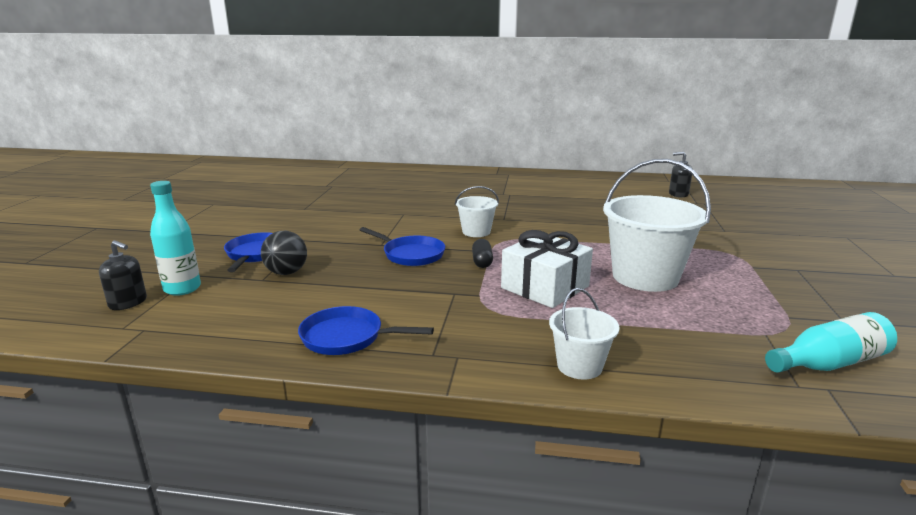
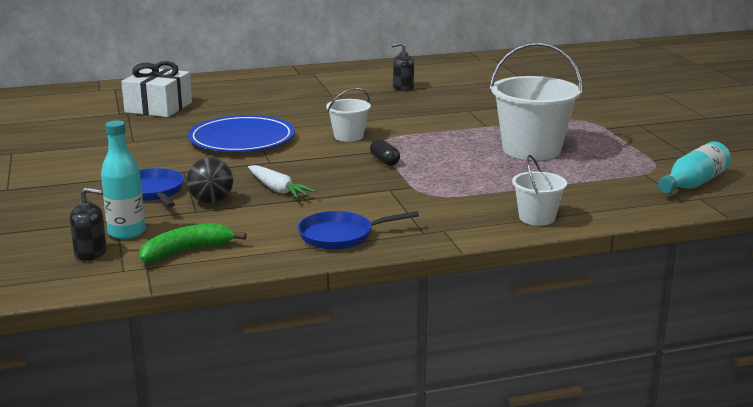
camera: 25 degrees left, 0 degrees up
blue pan [360,227,445,266] -> none
white gift [501,230,593,308] -> white gift moved to [121,61,192,117]
black soap dispenser [669,152,692,197] -> black soap dispenser moved to [392,42,414,91]
none -> green banana [139,223,247,263]
none -> blue plate [188,115,295,152]
none -> white carrot [248,165,316,199]

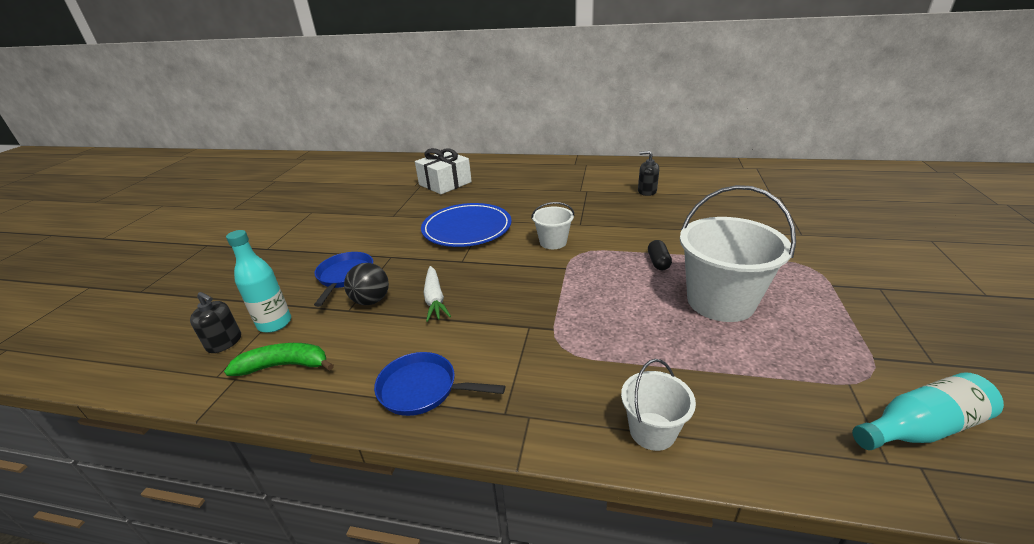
camera: 30 degrees right, 10 degrees up
black capsule [370,139,400,166] -> black capsule moved to [648,240,672,270]

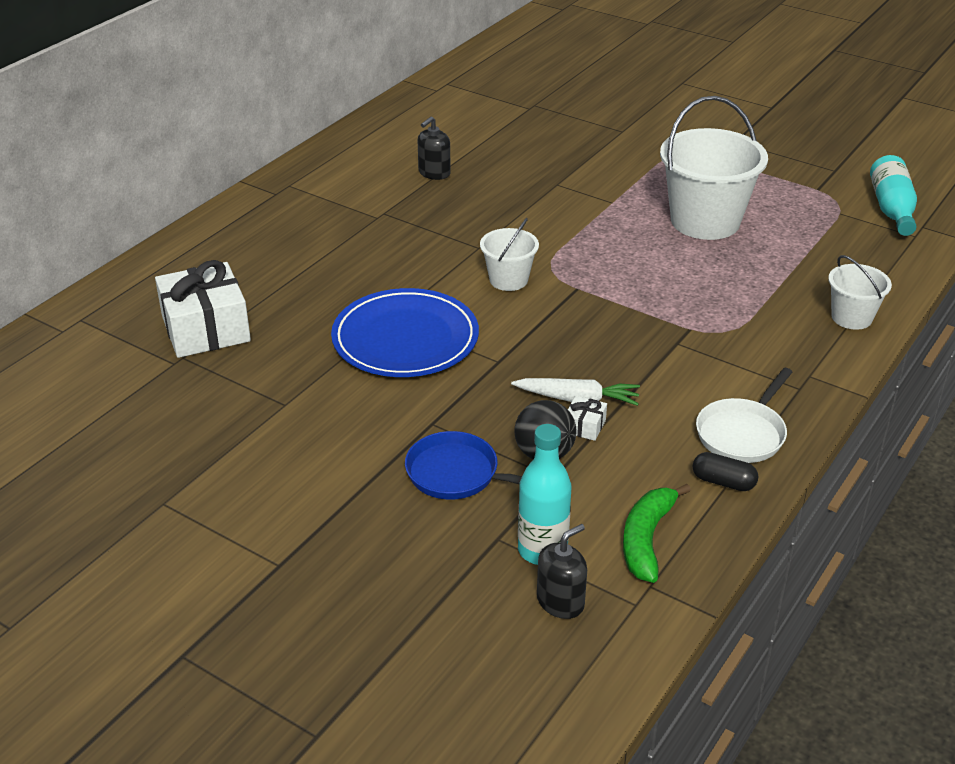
camera: 70 degrees left, 5 degrees up
blue pan [374,352,505,416] -> white pan [696,368,793,463]
black capsule [648,240,672,270] -> black capsule moved to [693,452,758,491]
none -> white gift [568,396,607,441]

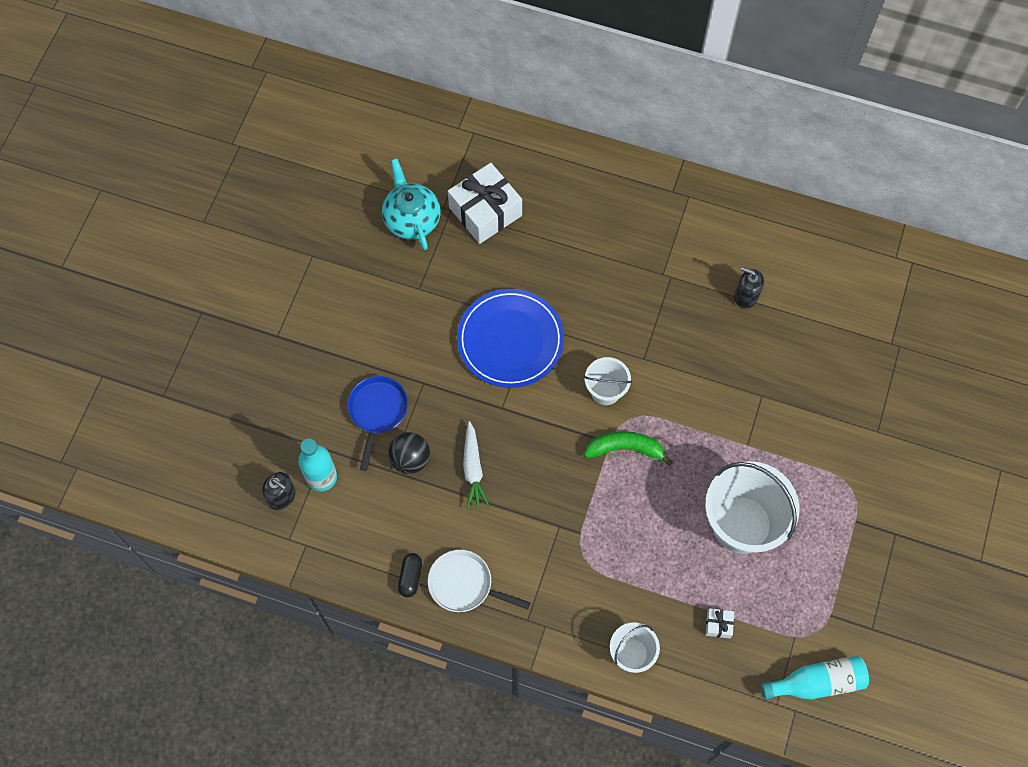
camera: 75 degrees right, 30 degrees up
white gift [568,396,607,441] -> white gift moved to [706,608,734,639]
green banana [623,484,691,583] -> green banana moved to [584,431,673,466]
none -> turquoise teapot [382,158,441,250]

